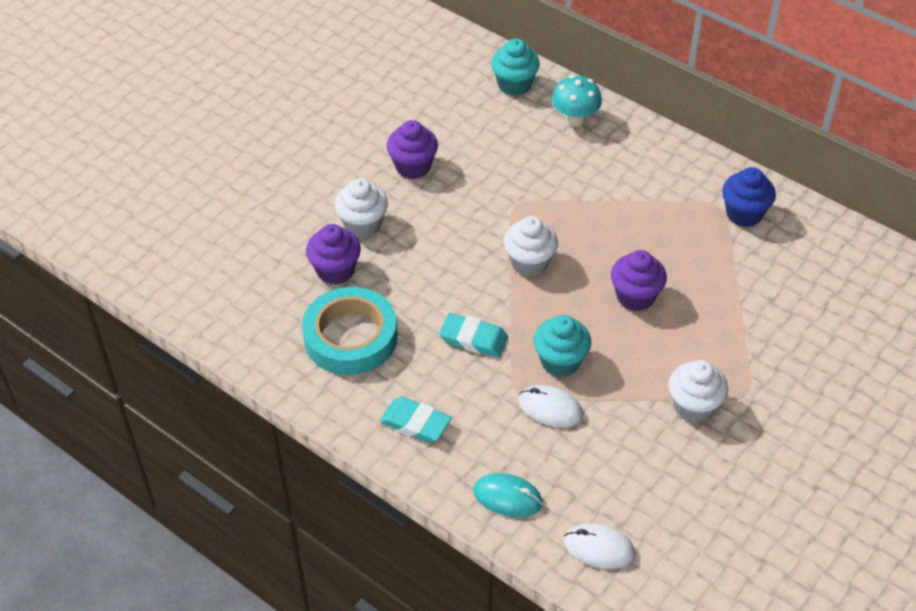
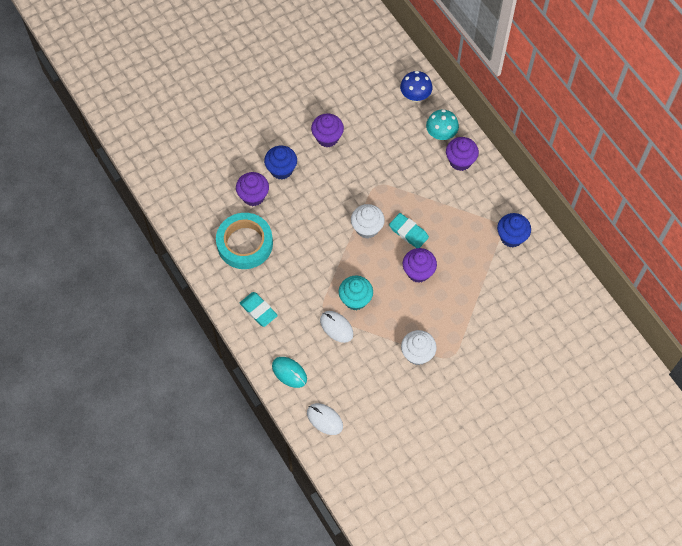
camera: 20 degrees right, 15 degrees up
white cupcake [335,178,388,238] -> blue cupcake [264,146,297,180]
turquoise eraser [439,313,508,358] -> turquoise eraser moved to [389,213,429,248]
turquoise cupcake [491,39,540,96] -> blue mushroom [400,71,432,102]
none -> purple cupcake [446,137,479,171]

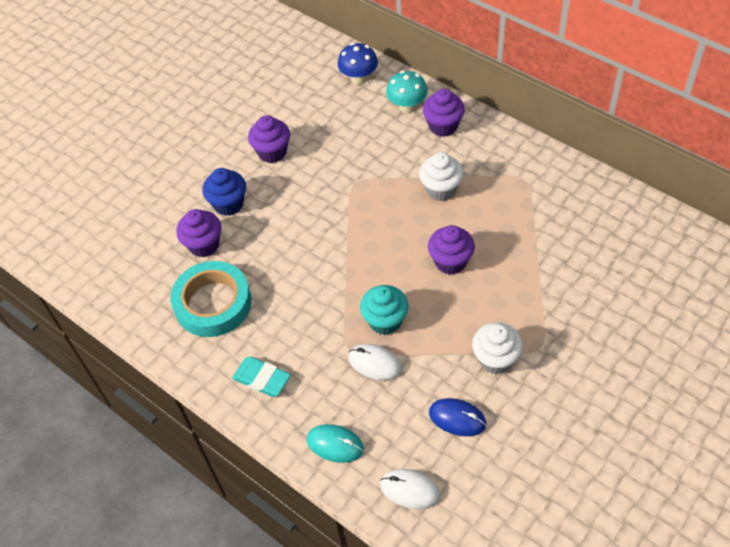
camera: 15 degrees left, 10 degrees down
white cupcake [351,204,385,239] -> white cupcake moved to [419,152,464,201]
turquoise eraser [389,213,429,248] -> none
blue cupcake [497,213,531,247] -> none
none -> blue mouse [429,398,486,436]

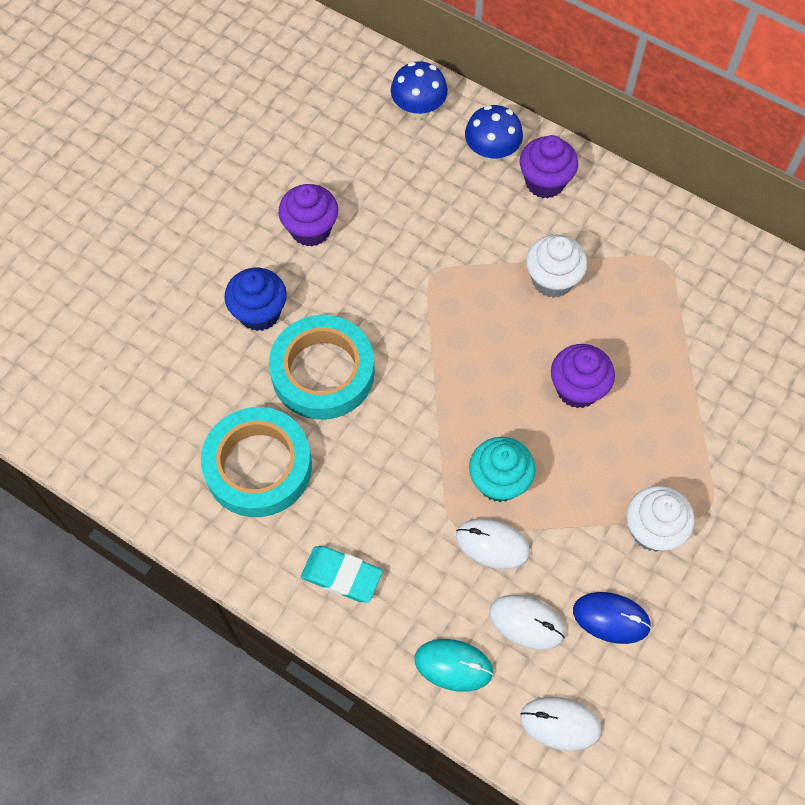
camera: 10 degrees left, 10 degrees up
purple cupcake [176,209,221,257] -> none
turquoise mushroom [386,71,428,113] -> blue mushroom [465,105,523,163]
none -> turquoise tape [269,315,375,420]
none -> white mouse [489,595,565,650]

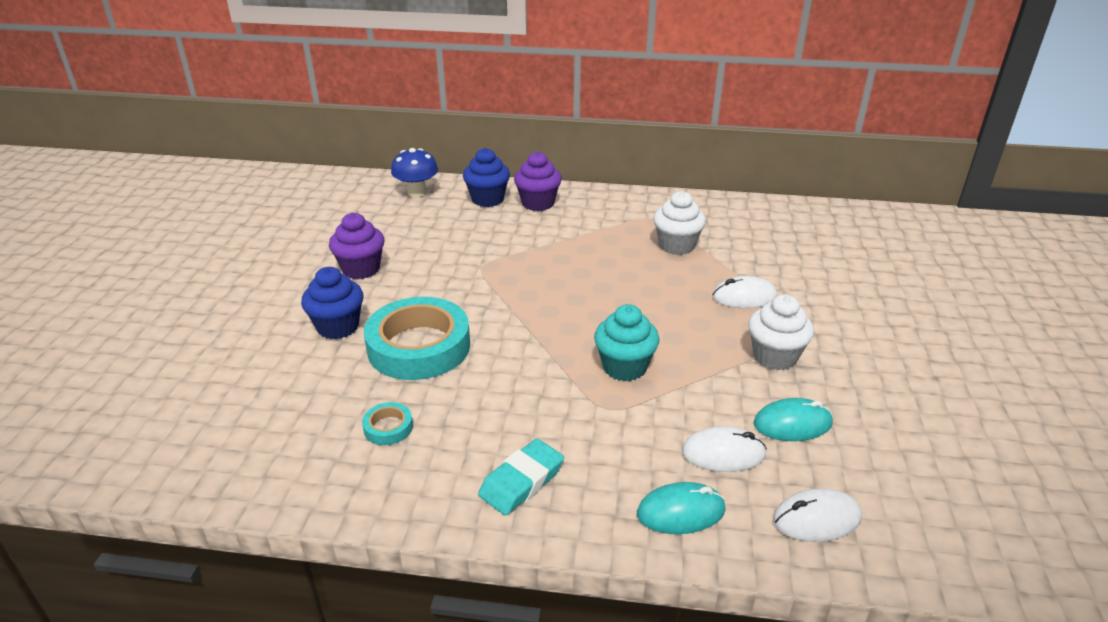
camera: 25 degrees left, 30 degrees down
turquoise tape [201,407,312,517] -> turquoise tape [362,402,413,445], size x0.42
turquoise eraser [301,546,383,603] -> turquoise eraser turned 45 degrees counterclockwise [478,439,564,516]
white mouse [456,518,530,569] -> white mouse moved to [712,276,777,308]
blue mushroom [465,105,523,163] -> blue cupcake [463,148,510,207]
white cupcake [526,235,588,298] -> white cupcake moved to [653,191,706,255]
purple cupcake [551,344,615,408] -> none
blue mouse [573,592,652,644] -> turquoise mouse [754,398,833,441]

